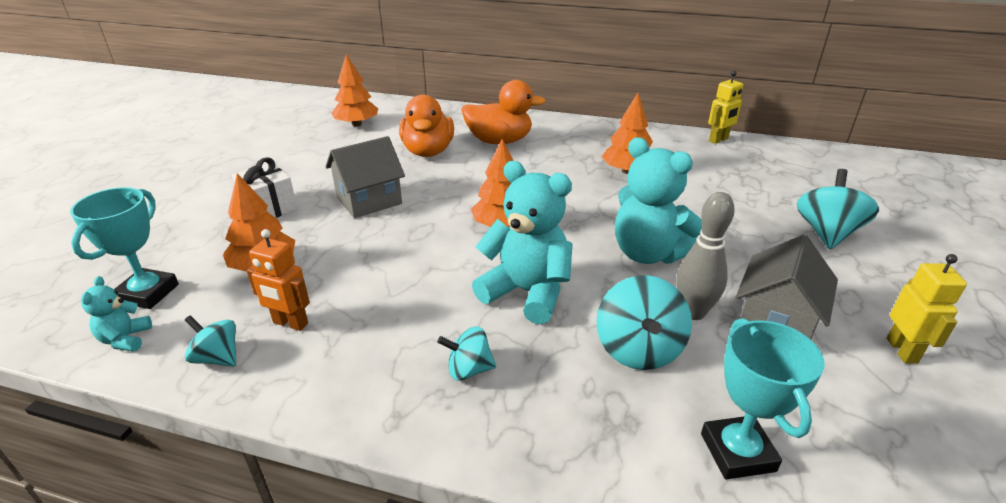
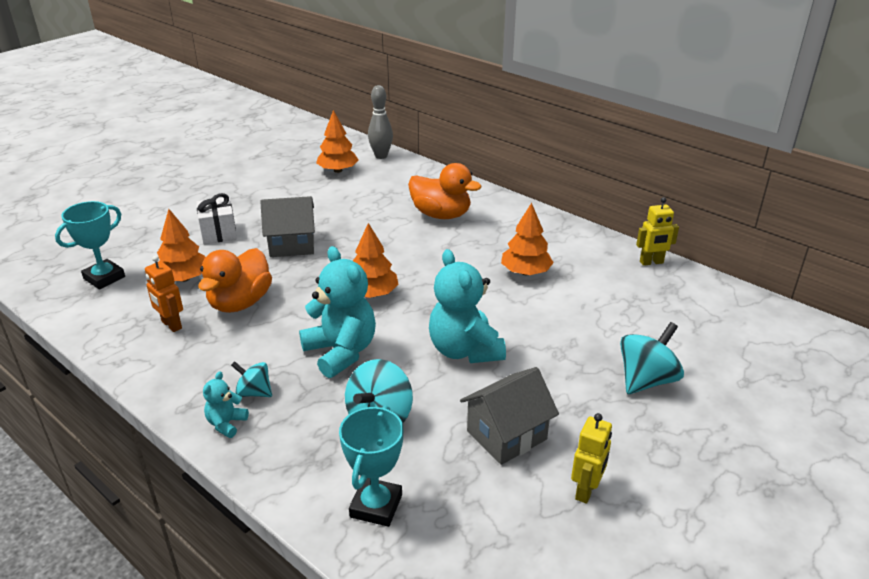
camera: 25 degrees right, 0 degrees up
turquoise teddy bear [81,276,152,351] -> turquoise teddy bear moved to [203,371,249,438]
turquoise spinning top [185,315,236,367] -> none
orange duck [399,94,454,157] -> orange duck moved to [198,248,272,313]
grey bowling pin [676,192,735,320] -> grey bowling pin moved to [368,85,393,159]

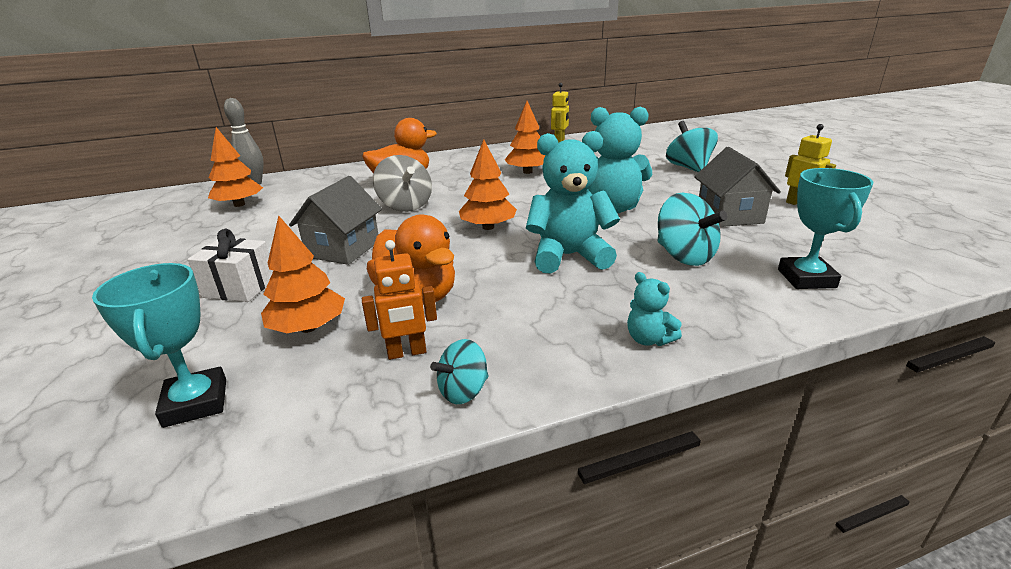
camera: 60 degrees left, 5 degrees down
turquoise spinning top [231,361,272,397] -> turquoise spinning top moved to [430,339,489,404]
turquoise trophy [339,406,403,527] -> turquoise trophy turned 45 degrees clockwise [778,168,873,289]
none -> grey spinning top [373,155,432,212]

